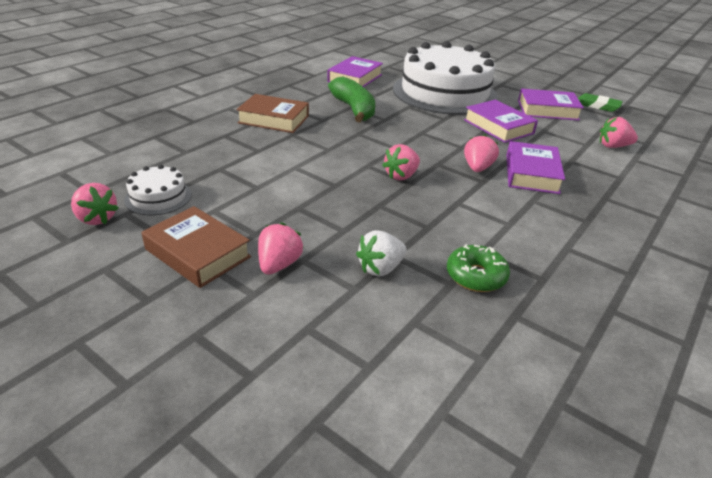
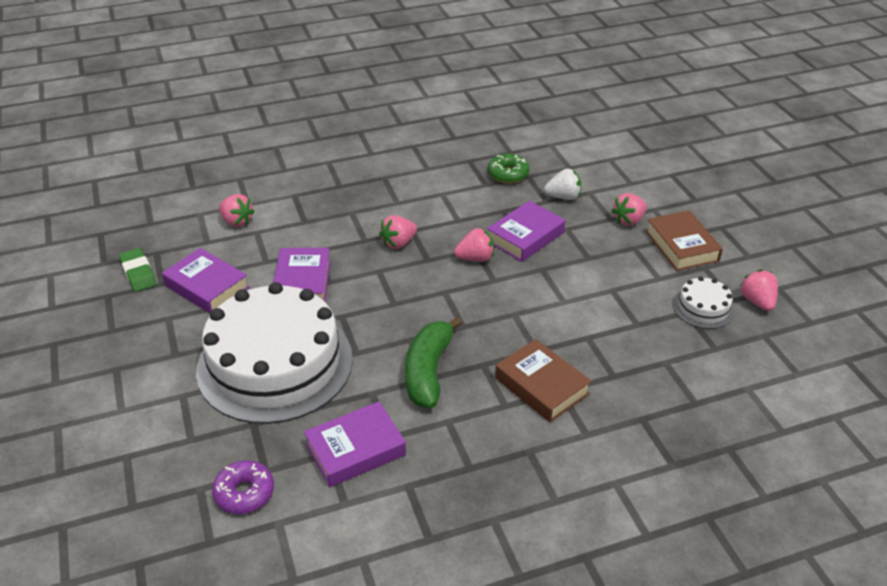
camera: 145 degrees left, 5 degrees up
purple book [507,141,565,194] -> purple book moved to [487,201,565,262]
none -> purple donut [212,460,274,514]

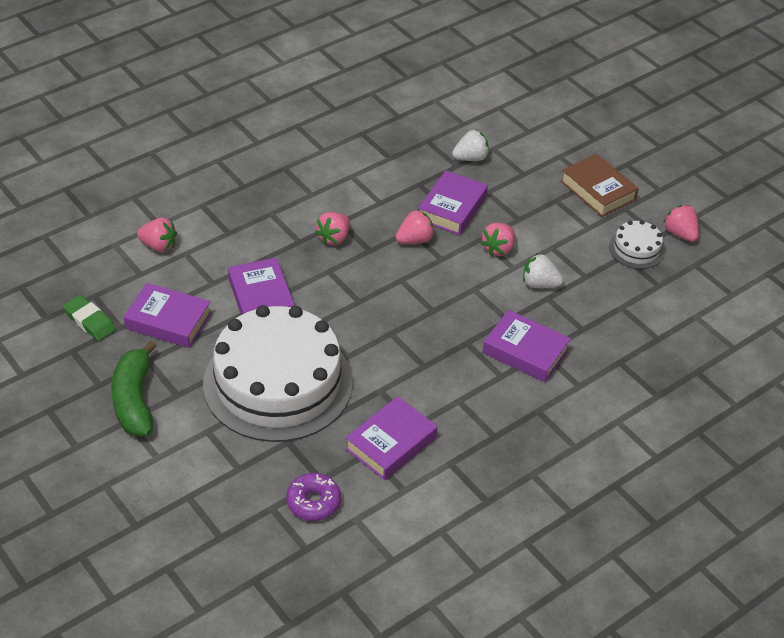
camera: 20 degrees left, 5 degrees up
green banana [405,317,463,408] -> green banana moved to [111,340,156,436]
green donut [488,154,530,183] -> none
brown book [495,339,592,422] -> purple book [483,310,571,382]
pink strawberry [611,193,647,226] -> pink strawberry moved to [481,223,515,256]
none -> white strawberry [523,254,563,288]

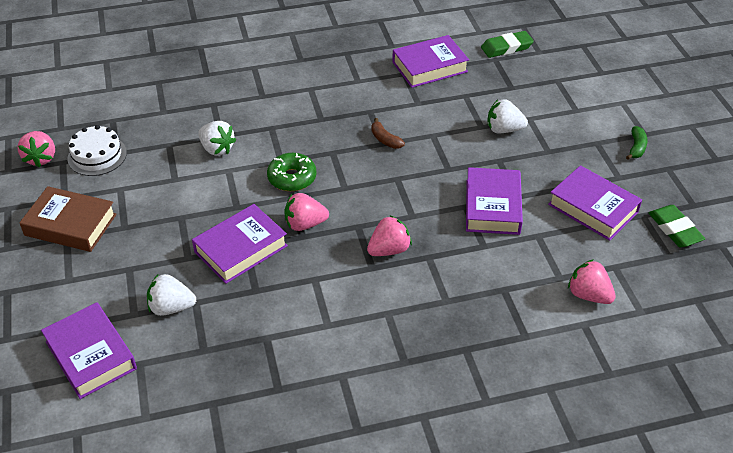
camera: 155 degrees left, 0 degrees up
green banana [111,340,156,436] -> green banana [626,126,647,160], size x0.45
white cake [203,305,353,442] -> white strawberry [488,99,528,133]
purple donut [286,473,341,521] -> green eraser [481,31,534,58]
pink strawberry [481,223,515,256] -> none
purple book [483,310,571,382] -> purple book moved to [41,302,137,399]
brown book [560,154,639,217] -> brown book turned 60 degrees counterclockwise [19,186,117,252]
none -> green donut [267,153,316,191]
none -> brown banana [371,118,405,149]

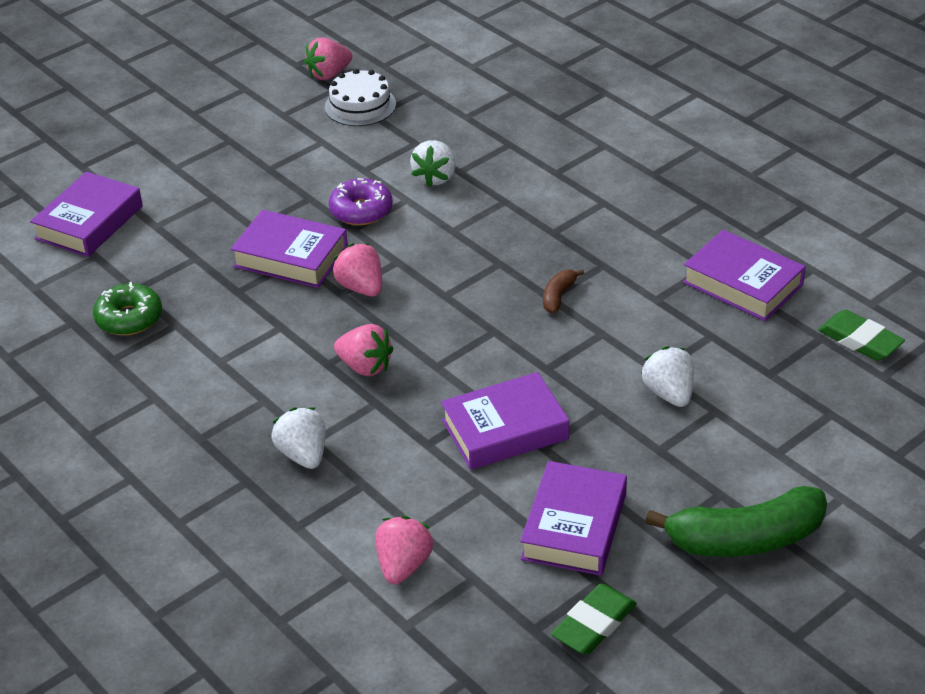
camera: 65 degrees right, 5 degrees down
brown book [19,186,117,252] -> none
white strawberry [147,274,196,316] -> white strawberry moved to [271,407,325,469]
green donut [267,153,316,191] -> green donut moved to [93,282,162,336]
green banana [626,126,647,160] -> green banana [645,486,827,557], size x2.23
none -> purple donut [329,178,393,225]

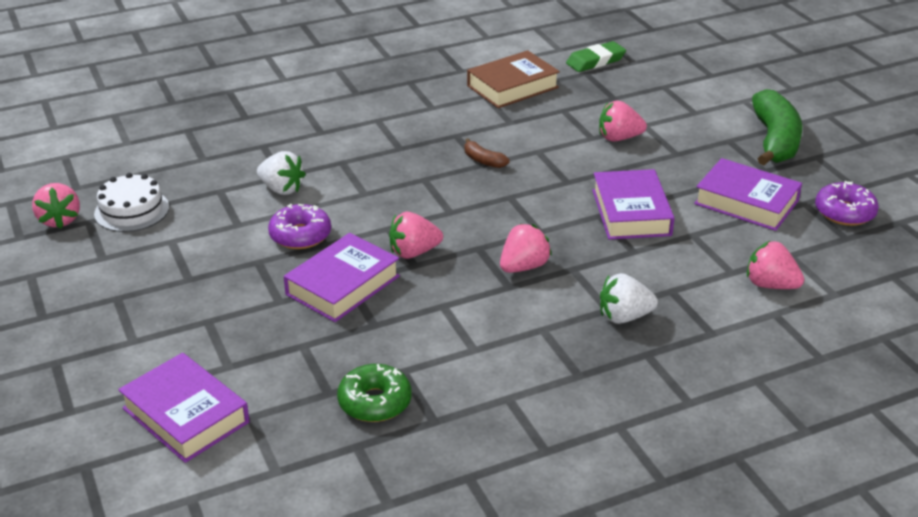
camera: 75 degrees left, 5 degrees down
green eraser [551,583,637,655] -> purple donut [815,181,879,226]
white strawberry [641,346,694,407] -> pink strawberry [599,101,647,141]
purple book [683,230,806,321] -> brown book [467,50,560,108]

